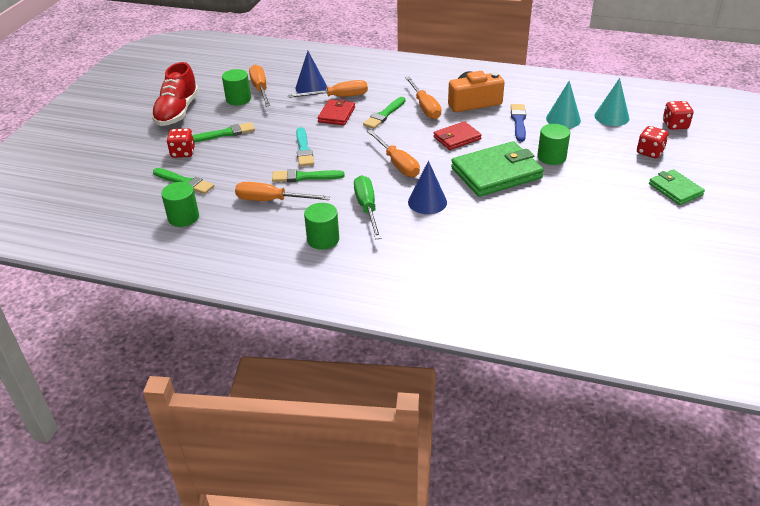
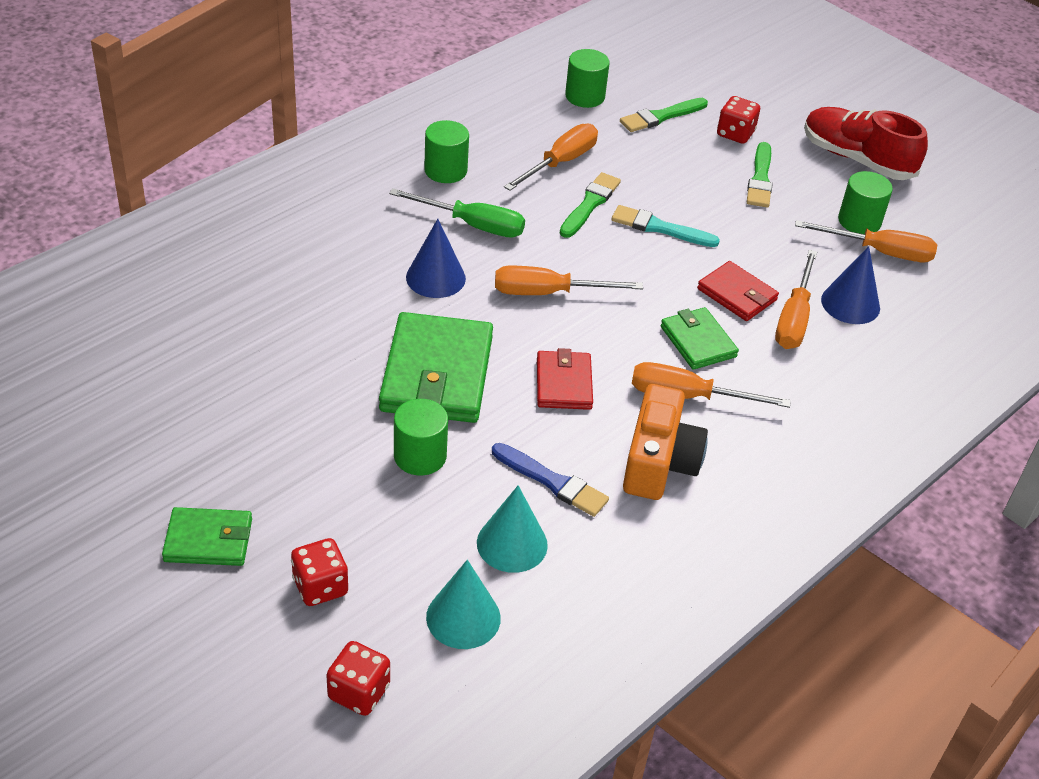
camera: 115 degrees right, 5 degrees up
green brush [363,97,406,129] -> green wallet [661,307,739,370]

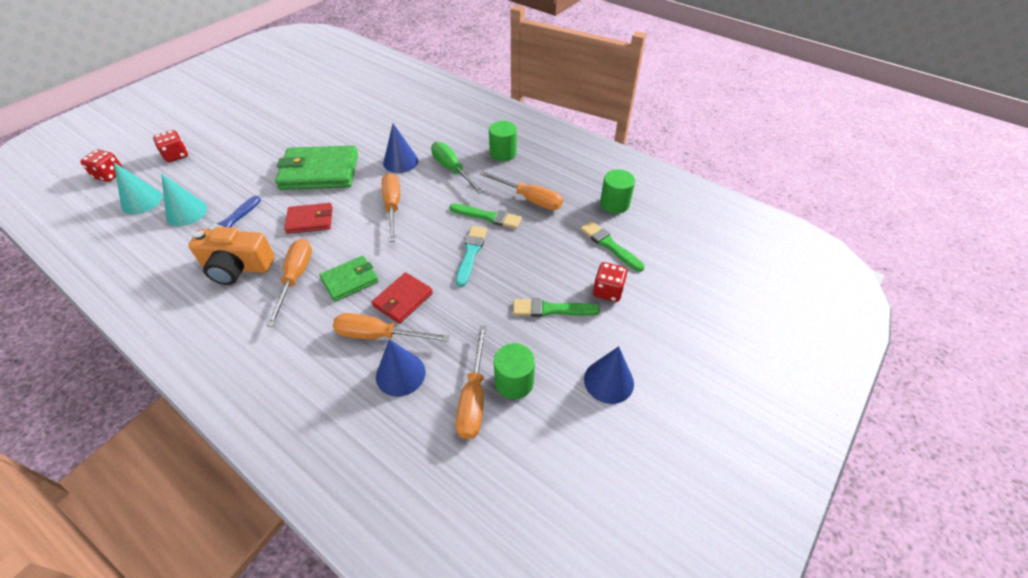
camera: 85 degrees right, 5 degrees up
green wallet [162,507,252,566] -> none
green screwdriver [389,188,525,238] -> green screwdriver turned 135 degrees clockwise [431,142,484,194]
green cylinder [394,399,448,476] -> none
red shoe [804,107,928,180] -> blue cone [584,346,634,404]

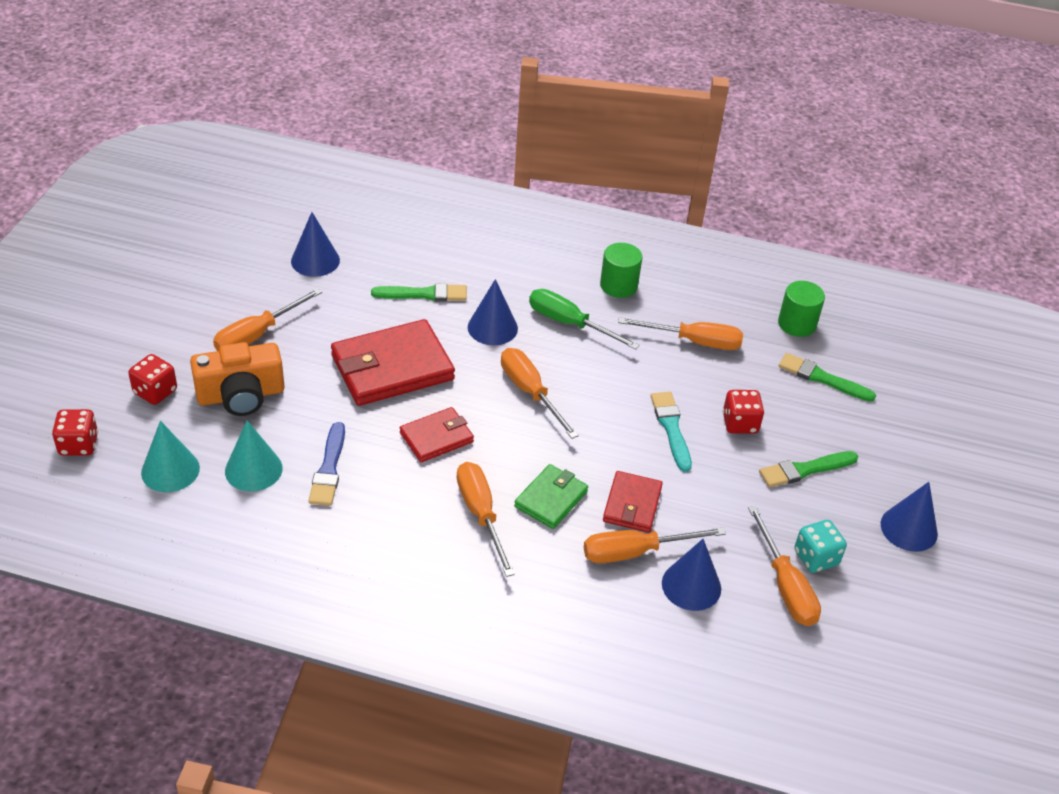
camera: 25 degrees left, 5 degrees down
orange camera [188,227,275,285] -> orange camera moved to [190,342,285,416]
green wallet [275,146,358,190] -> red wallet [331,319,455,406]
green brush [449,204,522,229] -> green brush moved to [371,283,467,302]
green cylinder [494,343,535,399] -> turquoise dice [794,520,847,573]
red dice [593,262,628,302] -> red dice moved to [723,390,764,434]
none -> orange screwdriver [213,288,322,351]
none -> blue cone [291,212,340,277]

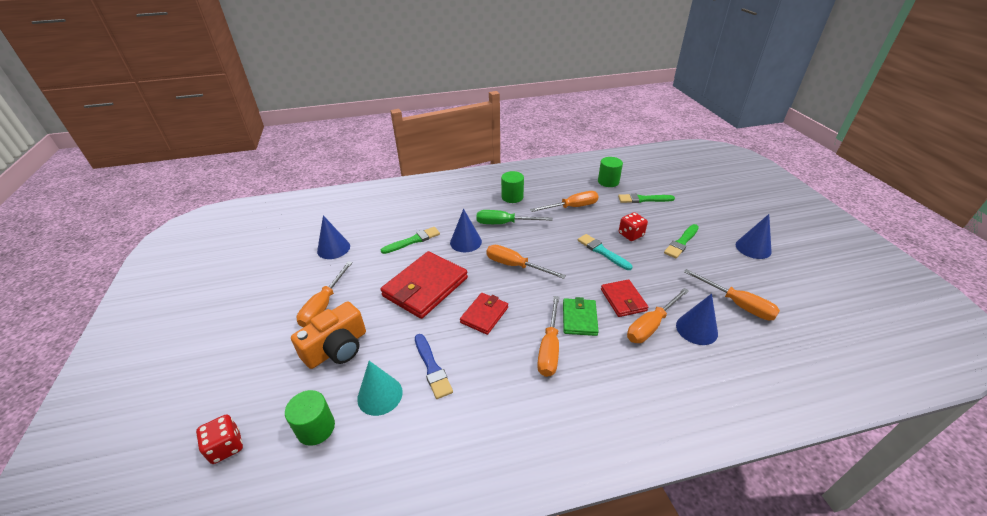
camera: 25 degrees left, 5 degrees down
red dice [128,354,177,405] -> none
turquoise cone [141,421,200,492] -> green cylinder [285,390,335,446]
orange screwdriver [457,462,515,577] -> orange screwdriver turned 120 degrees counterclockwise [537,296,559,377]
turquoise dice [794,520,847,573] -> none

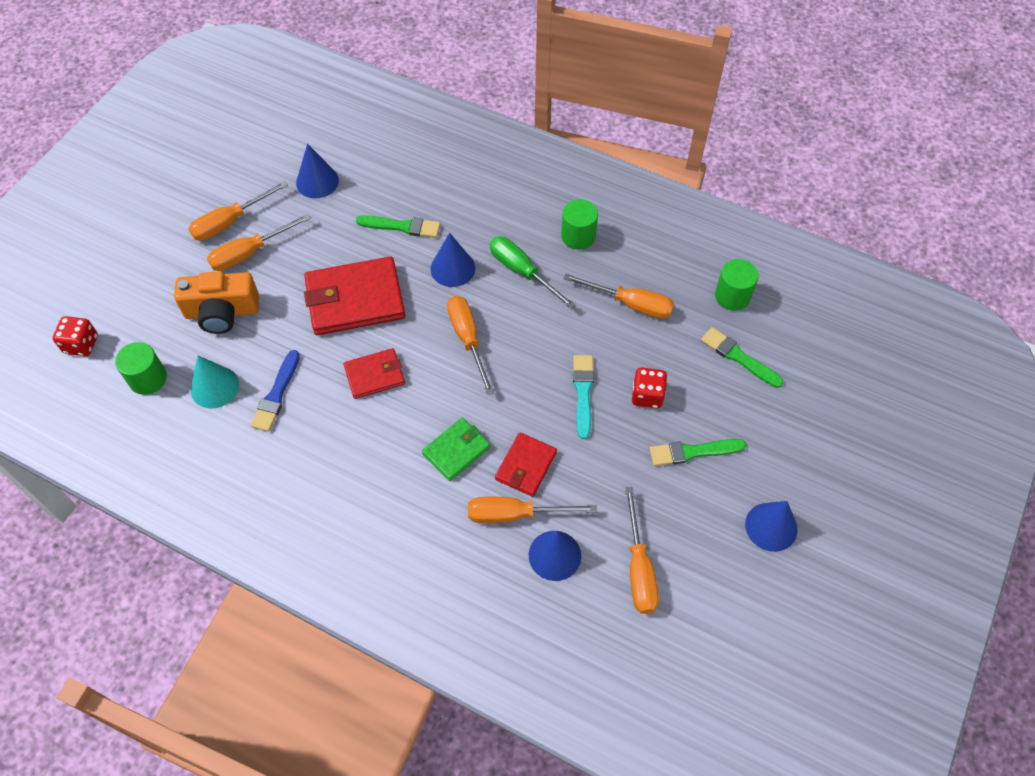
camera: 40 degrees right, 20 degrees up
orange screwdriver [537,296,559,377] -> orange screwdriver moved to [189,181,288,241]

